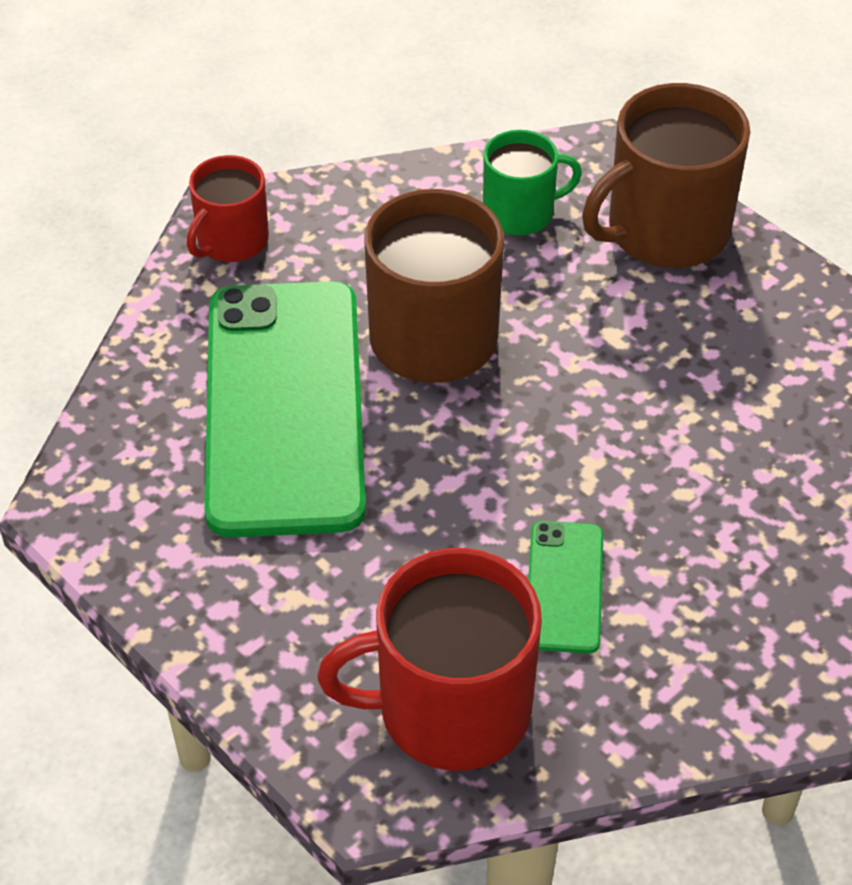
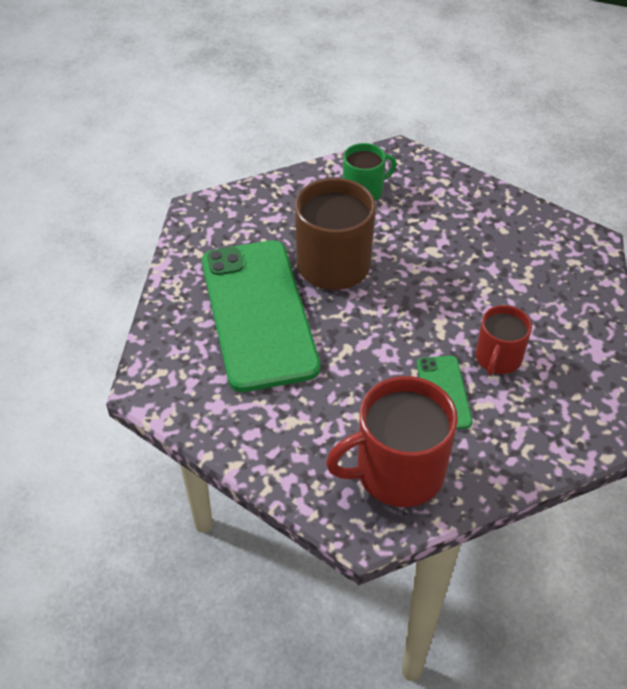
camera: 10 degrees left, 0 degrees up
red mug [187,155,269,262] -> red mug moved to [476,305,532,376]
brown mug [582,83,750,268] -> none

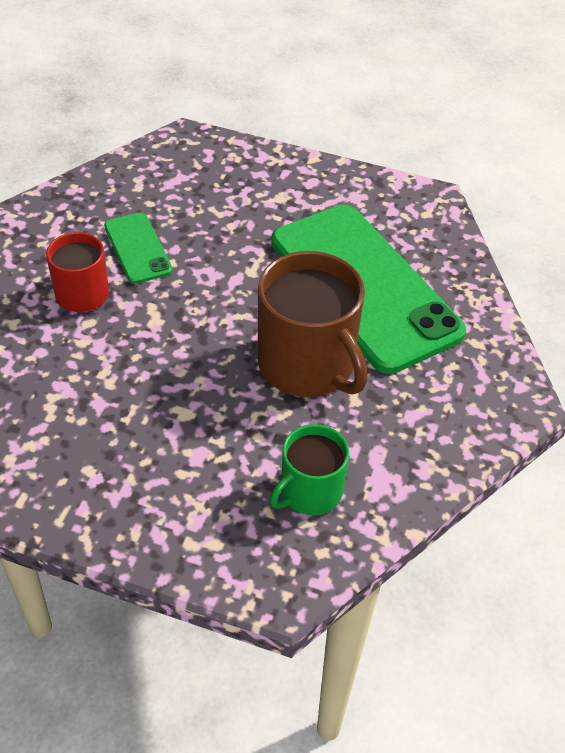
camera: 160 degrees right, 0 degrees up
red mug [326,376,458,507] -> none

